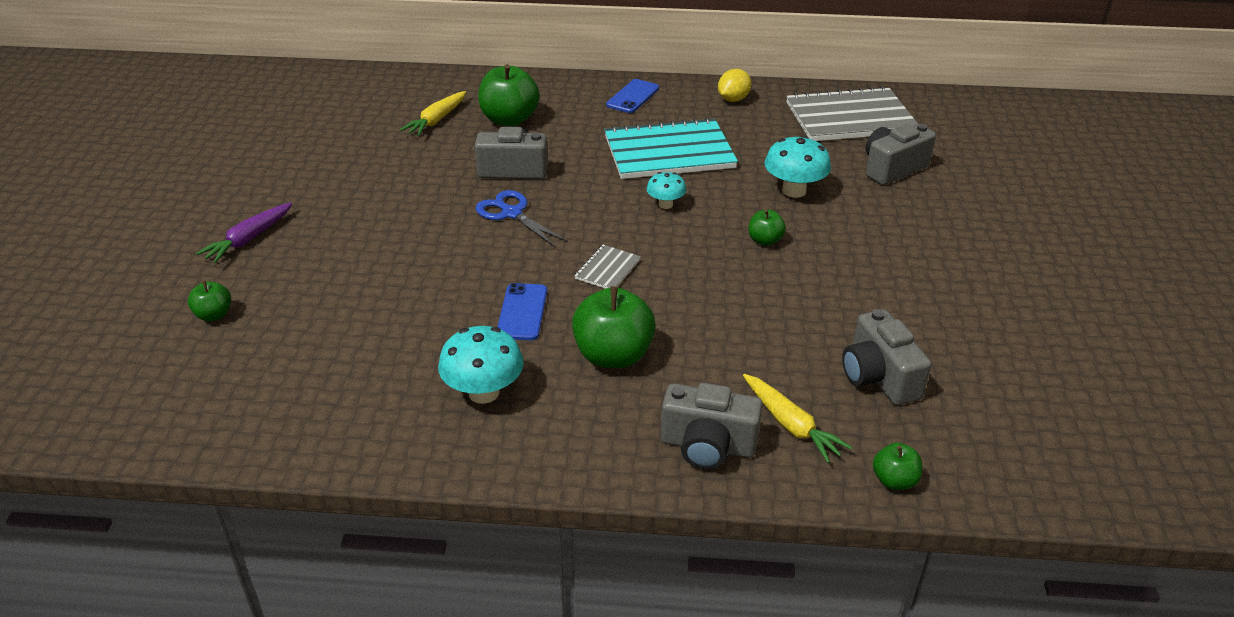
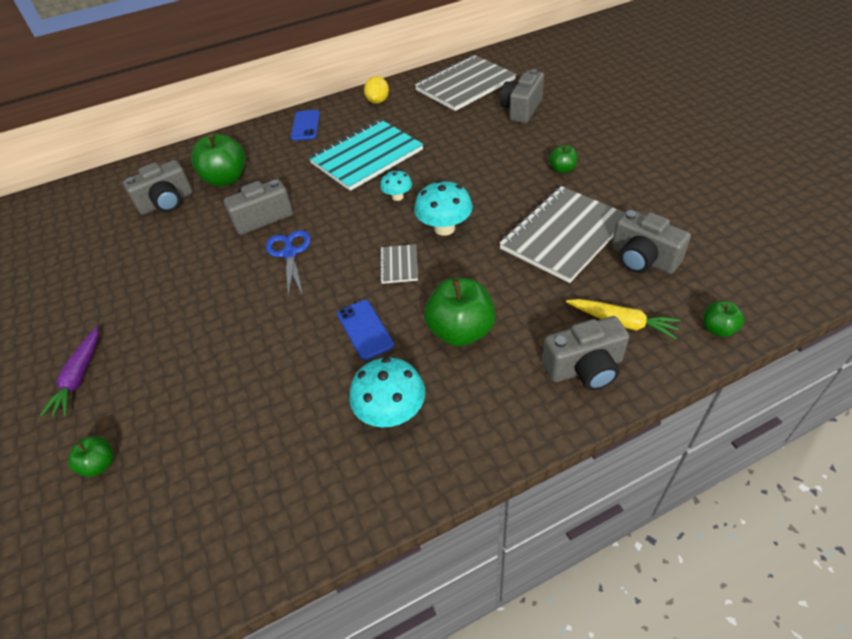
camera: 25 degrees left, 10 degrees up
yellow carrot [400,91,466,136] -> grey camera [123,160,193,215]
blue scissors [476,190,568,247] -> blue scissors turned 60 degrees clockwise [266,230,311,298]
green apple [748,210,786,246] -> green apple moved to [549,145,578,173]
turquoise mushroom [764,135,831,198] -> turquoise mushroom moved to [414,180,473,236]
none -> grey notebook [499,186,624,283]

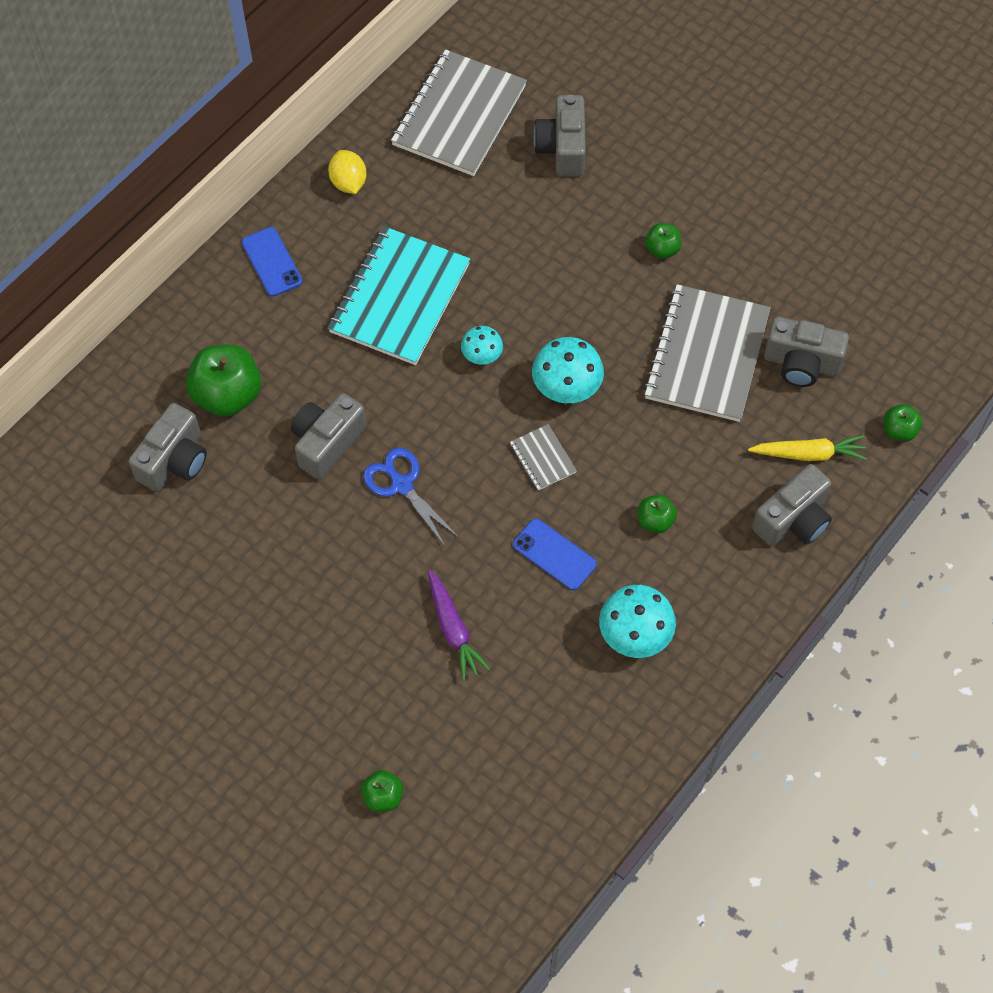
camera: 30 degrees left, 15 degrees up
purple carrot [40,327,98,417] -> purple carrot moved to [428,569,490,680]
green apple [424,278,496,347] -> green apple [638,495,677,533], size x0.52

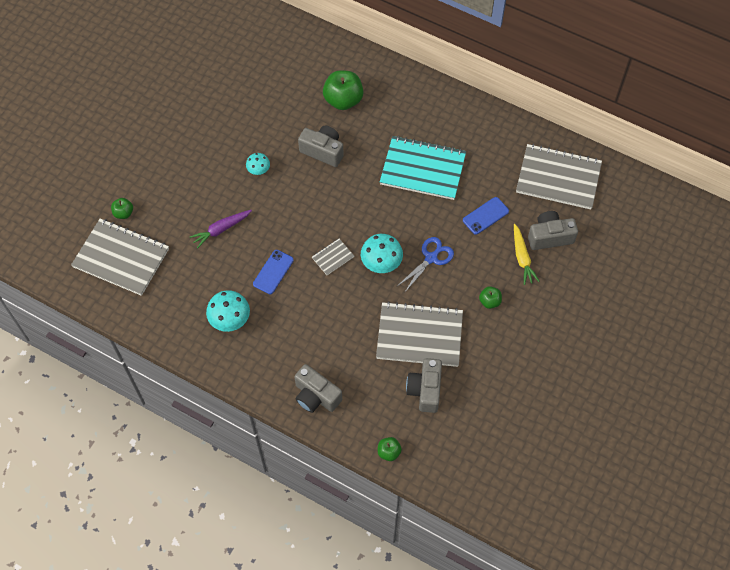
camera: 80 degrees right, 0 degrees up
grey camera [128,403,207,492] -> none
blue phone [242,227,303,297] -> blue phone moved to [463,197,509,235]
yellow lemon [328,150,366,194] -> none
blue scissors [363,448,458,546] -> blue scissors moved to [399,237,454,292]
turquoise mushroom [461,326,503,365] -> turquoise mushroom moved to [246,153,270,175]
green apple [638,495,677,533] -> none
yellow carrot [748,435,867,461] -> yellow carrot moved to [514,224,540,285]
none -> grey notebook [71,218,169,296]

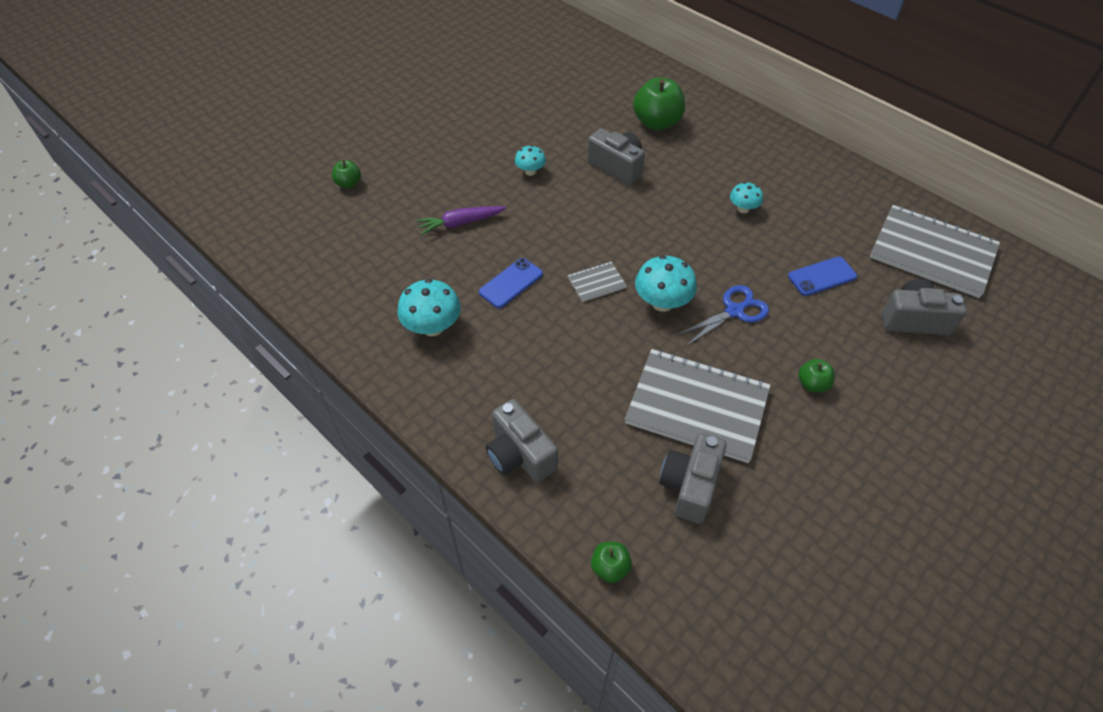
camera: 15 degrees right, 10 degrees down
grey notebook [71,218,169,296] -> none
turquoise notebook [380,136,466,200] -> turquoise mushroom [730,182,763,213]
yellow carrot [514,224,540,285] -> none

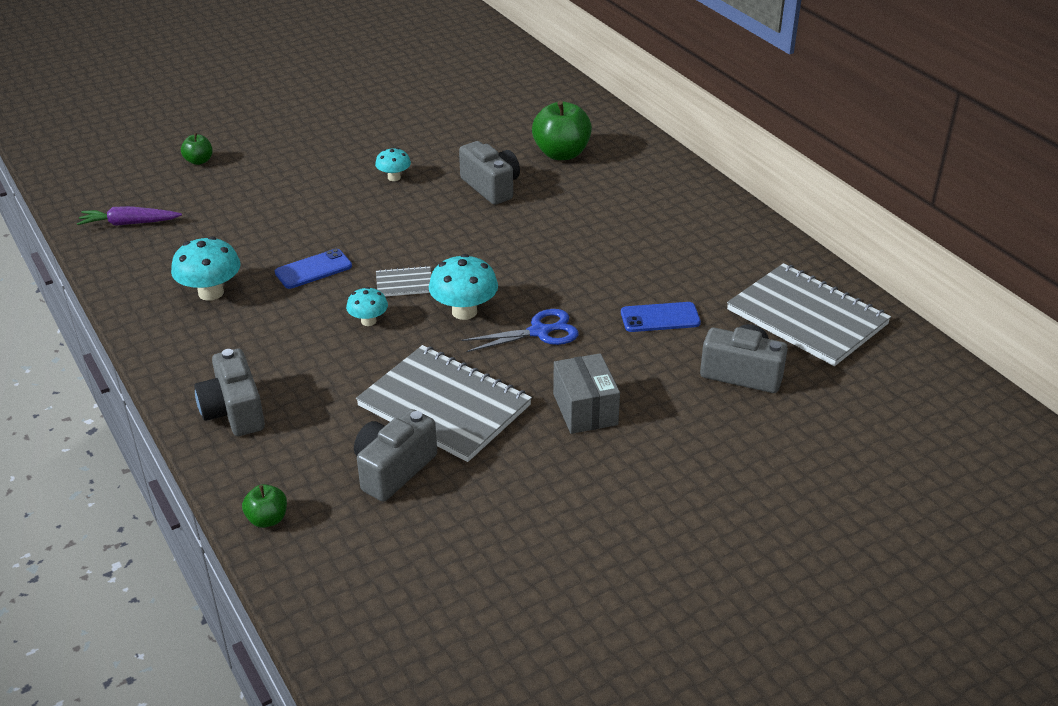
camera: 15 degrees right, 15 degrees down
purple carrot [416,206,506,235] -> purple carrot moved to [77,206,182,226]
turquoise mushroom [730,182,763,213] -> turquoise mushroom moved to [346,287,388,326]
green apple [798,359,835,392] -> grey box [553,353,620,434]

